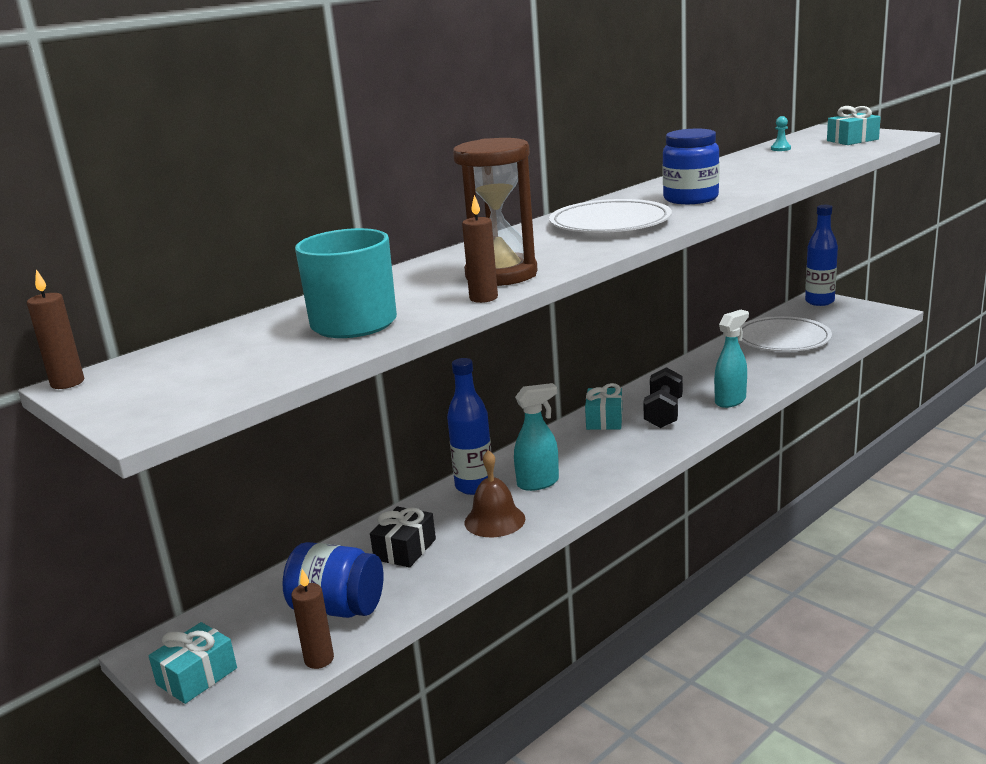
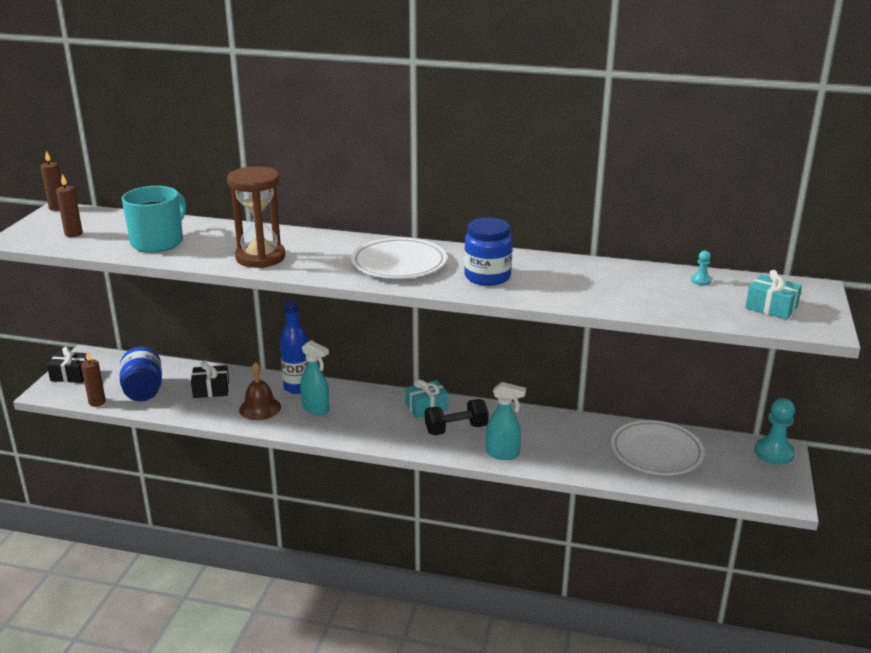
camera: 55 degrees right, 5 degrees up
turquoise gift [149,622,237,704] -> black gift [47,347,90,383]
brown candle [462,195,498,303] -> brown candle moved to [56,174,83,237]
blue bottle [805,205,838,306] -> turquoise pawn [754,398,795,465]

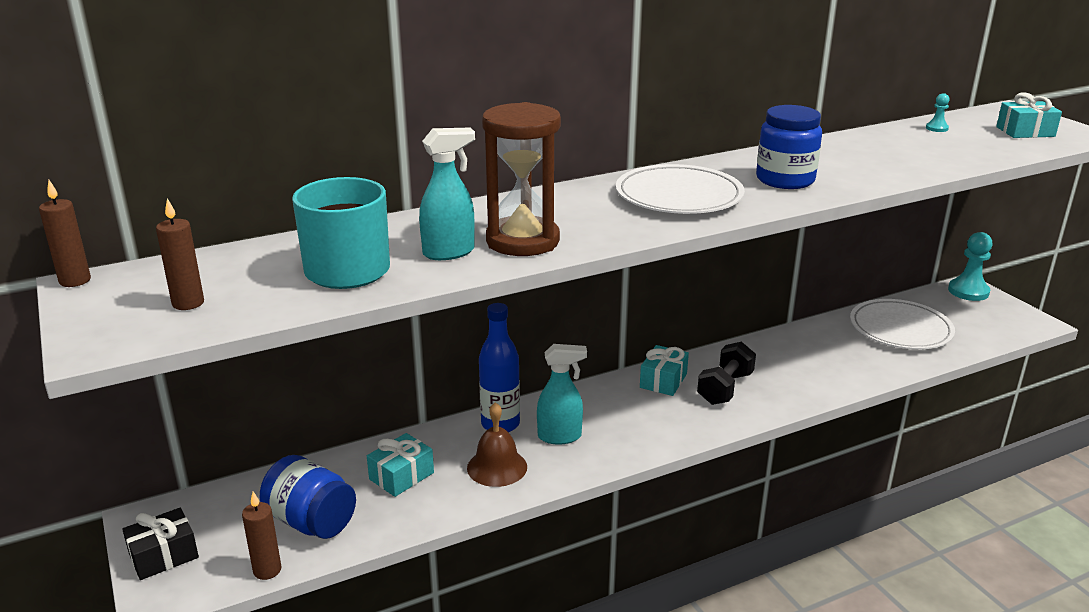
camera: 40 degrees left, 0 degrees up
black gift [191,361,229,398] -> turquoise gift [367,433,434,497]
turquoise spray bottle [486,382,526,460] -> turquoise spray bottle moved to [419,128,475,260]

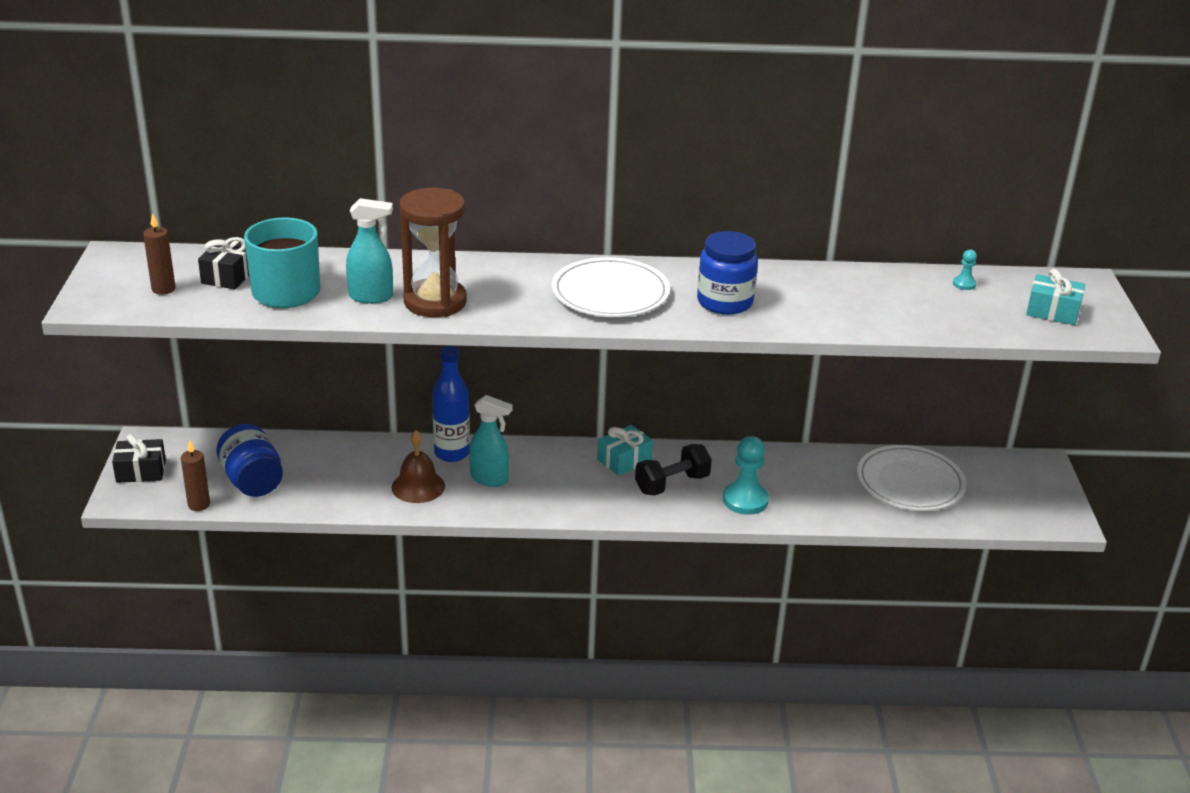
camera: 25 degrees right, 5 degrees up
brown candle [39,180,91,287] -> none
turquoise gift [367,433,434,497] -> none
turquoise pawn [948,232,993,301] -> turquoise pawn moved to [723,436,769,515]
none -> black gift [198,237,249,289]

